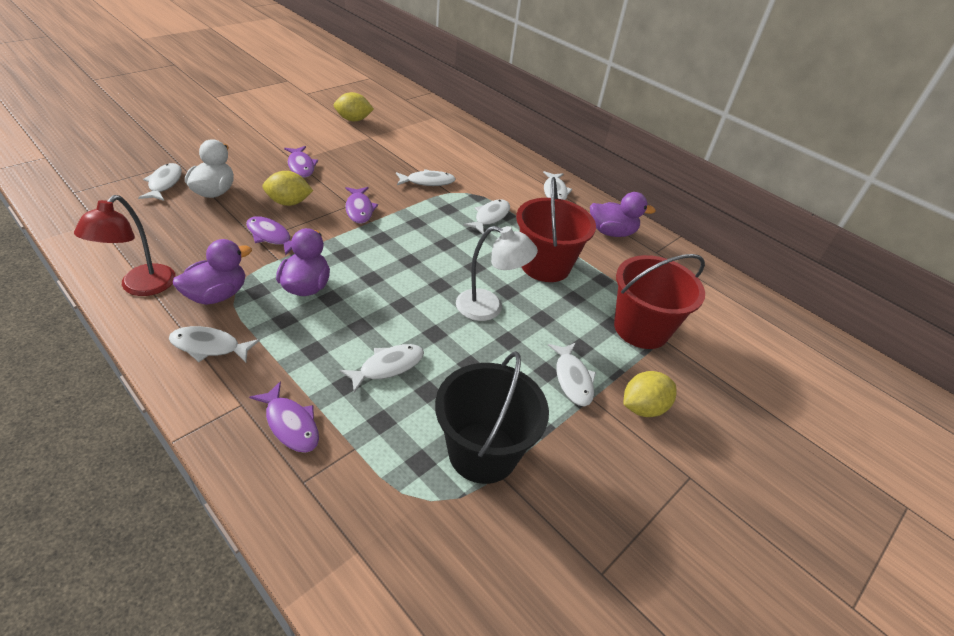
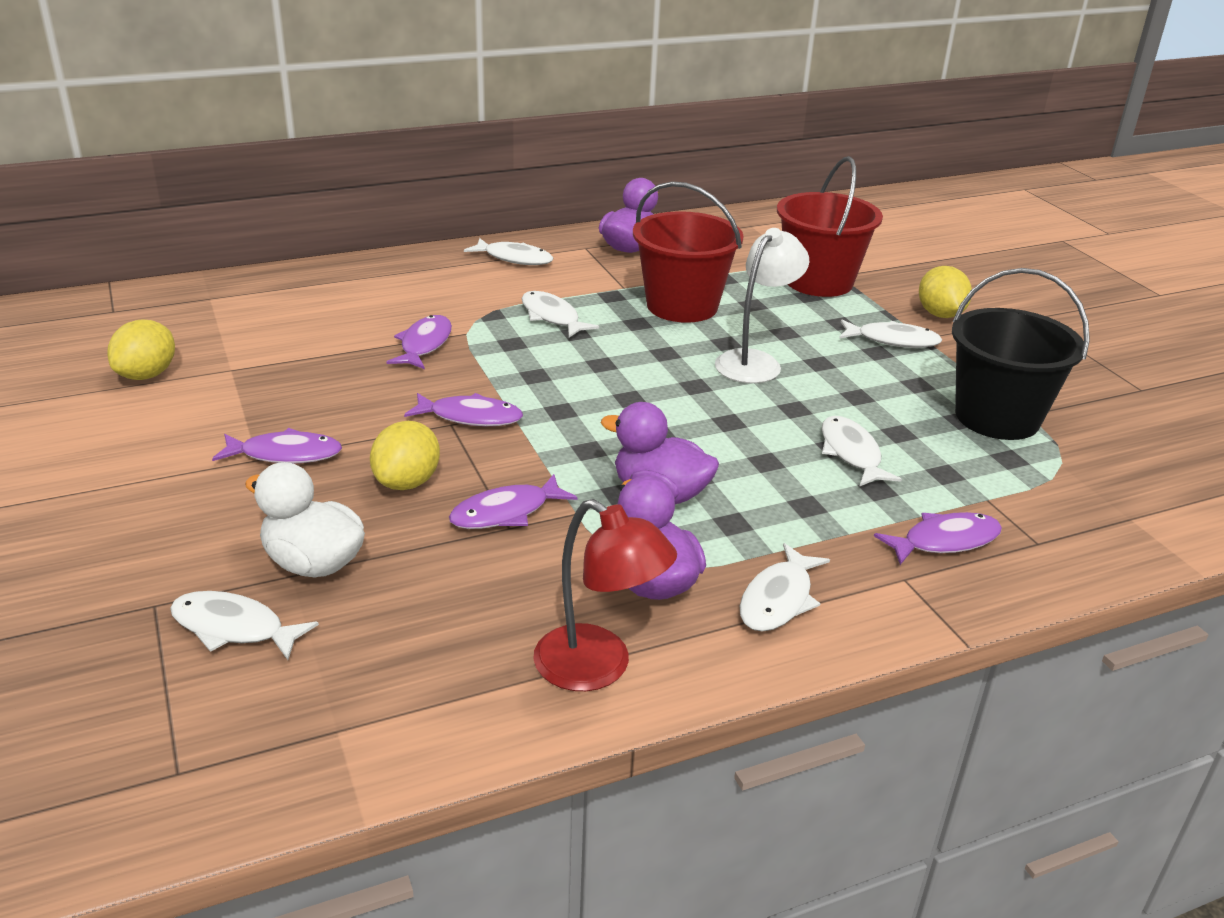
camera: 65 degrees left, 10 degrees down
white fish [396,169,456,186] -> purple fish [387,315,452,369]

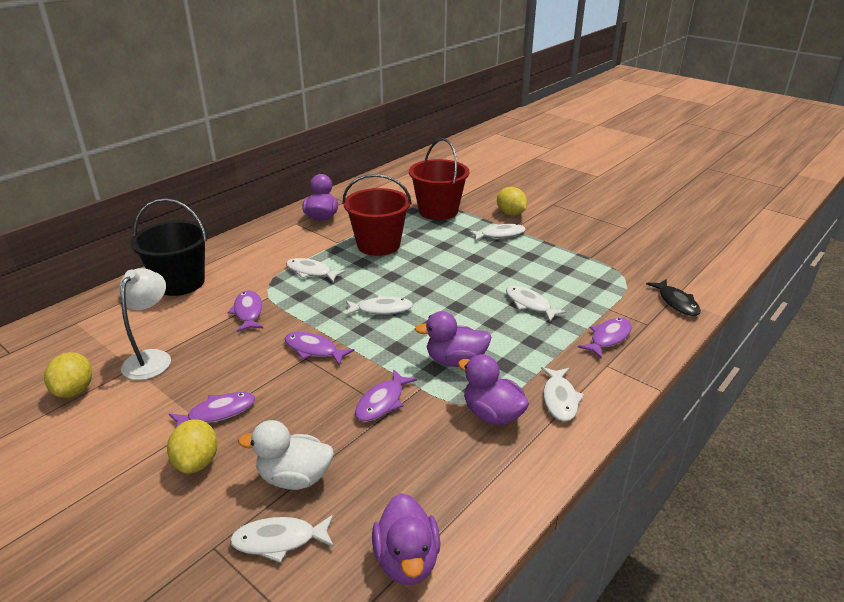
camera: 25 degrees left, 0 degrees up
yellow lemon [370,421,440,490] -> yellow lemon moved to [167,419,218,473]
purple fish [404,393,523,426] -> purple fish turned 135 degrees counterclockwise [284,332,354,366]
white fish [464,238,553,265] -> white fish moved to [345,295,413,316]
red lamp [533,499,677,691] -> none
white lamp [715,228,809,383] -> white lamp moved to [119,268,171,380]
black bucket [952,268,1090,440] -> black bucket moved to [131,198,208,296]
none -> purple duck [372,493,441,585]
none -> black fish [646,279,701,316]

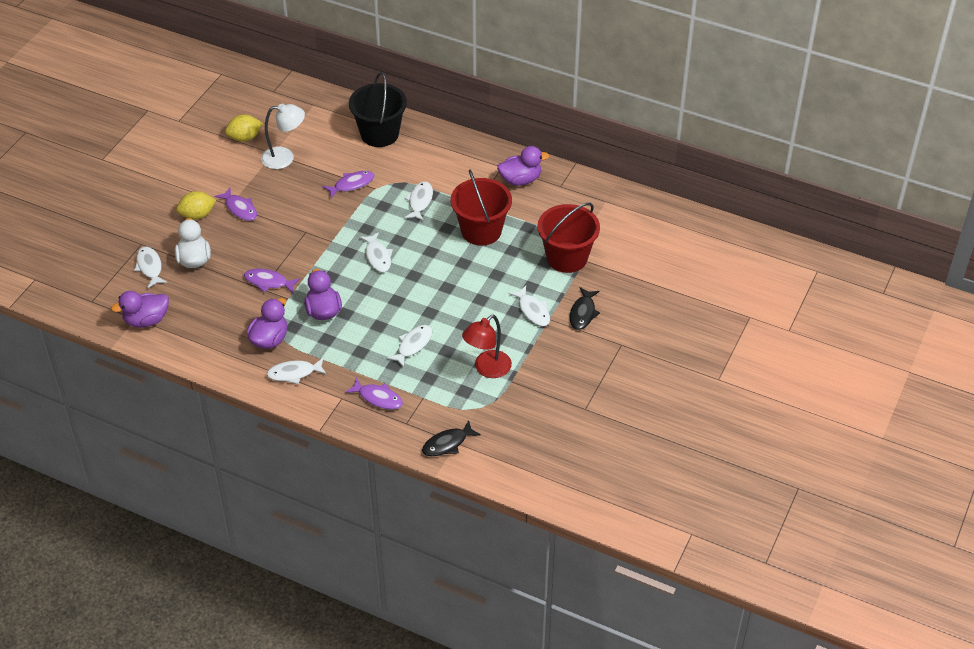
camera: 75 degrees right, 15 degrees up
purple fish [284,332,354,366] -> none
yellow lemon [497,187,527,216] -> black fish [570,287,600,330]
none -> red lamp [462,315,512,378]

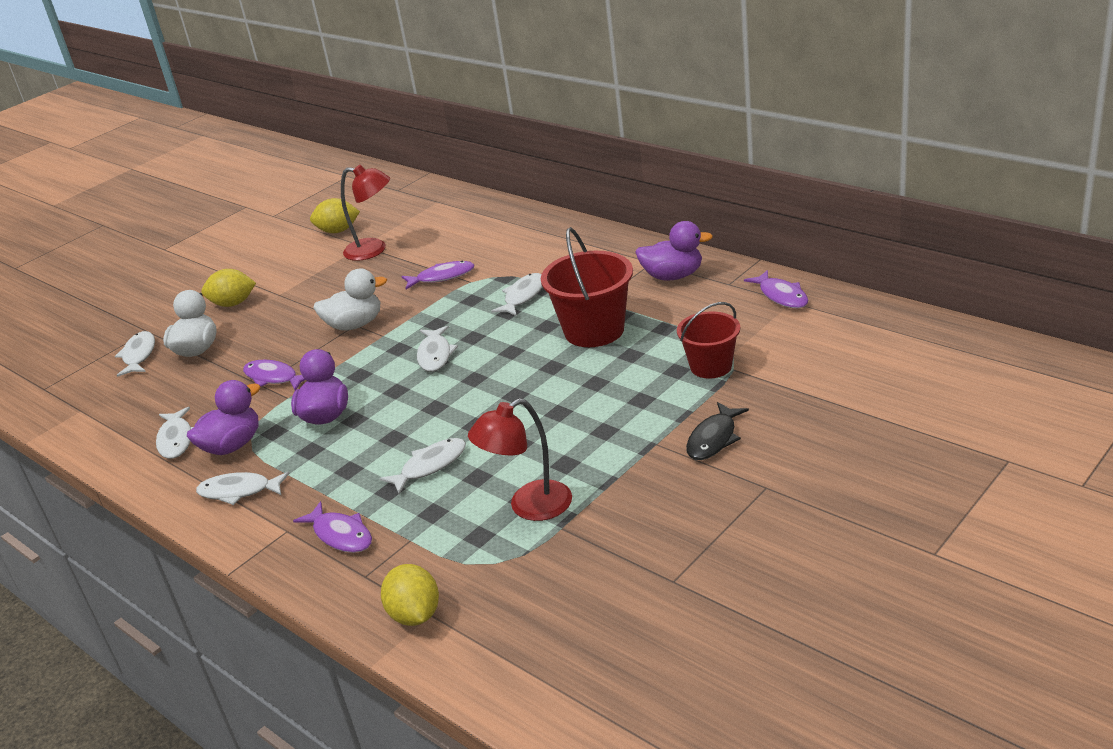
camera: 20 degrees right, 15 degrees down
purple duck [111,291,169,328] -> none
purple fish [214,188,257,221] -> purple fish moved to [744,270,808,308]
white lamp [261,103,305,169] -> red lamp [341,165,390,261]
black bucket [349,72,407,147] -> none
black fish [422,420,481,457] -> yellow lemon [381,564,439,626]
white fish [508,286,550,326] -> white fish moved to [156,407,193,459]
red bucket [537,203,600,273] -> red bucket [677,302,740,379], size x0.64
none -> white duck [313,268,387,331]

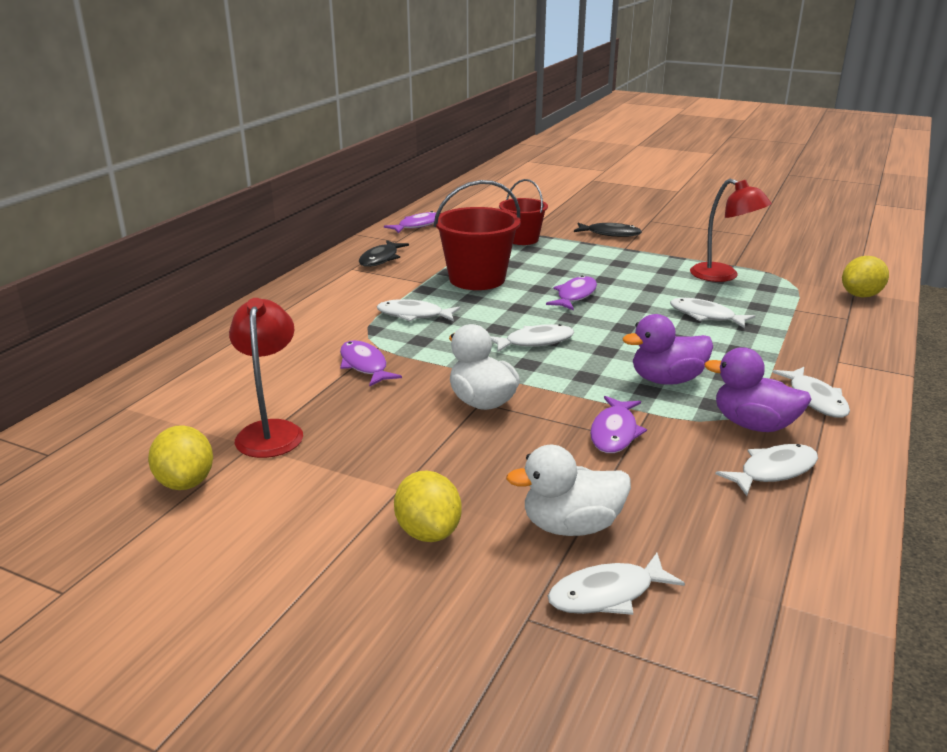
camera: 110 degrees left, 5 degrees down
purple fish [293,501,372,553] -> purple fish moved to [546,276,597,311]
purple duck [635,221,713,281] -> black fish [359,240,409,267]

